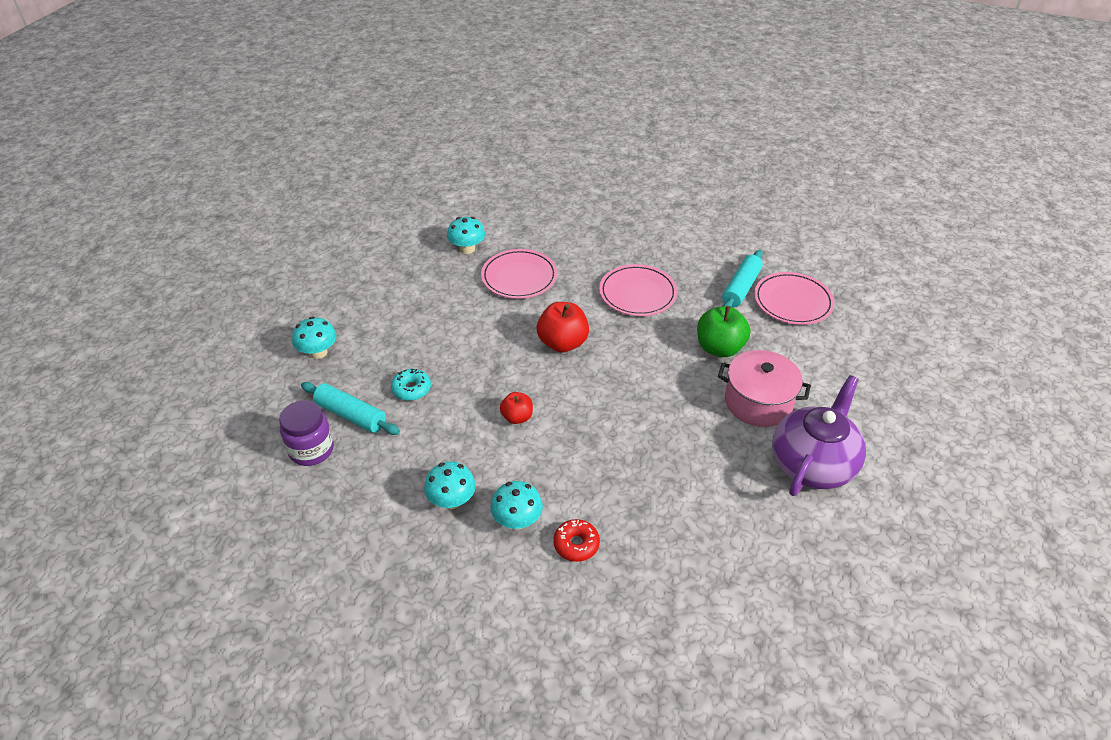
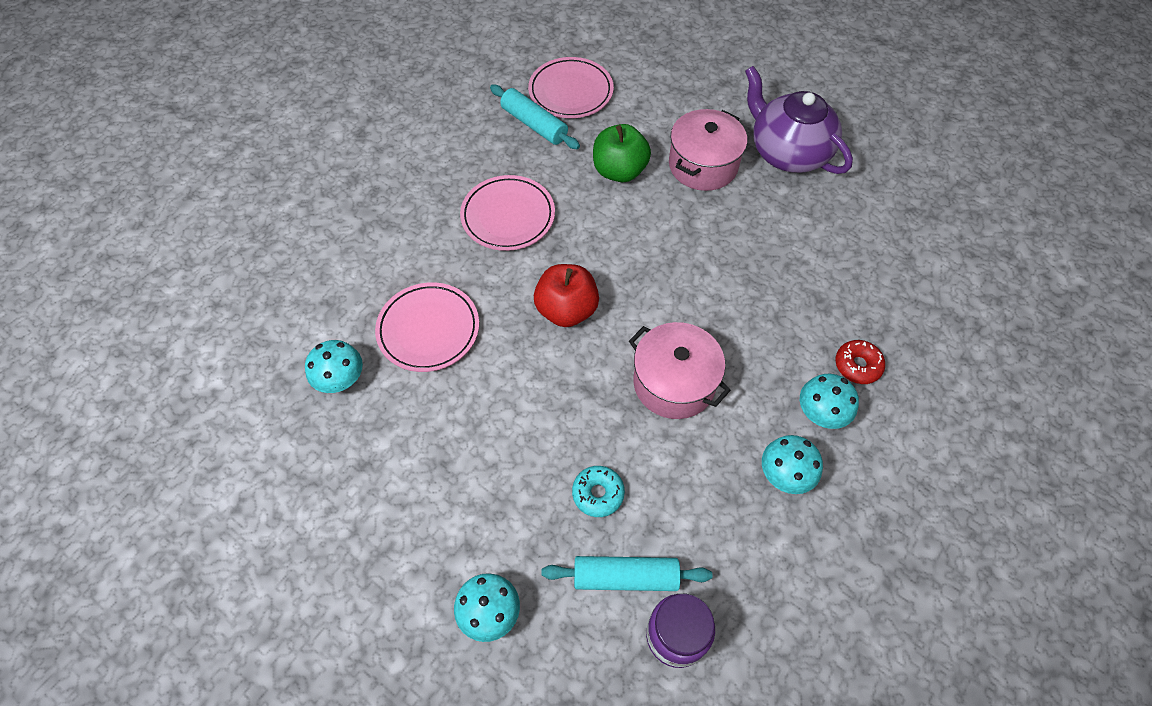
camera: 75 degrees left, 15 degrees up
turquoise rolling pin [301,382,400,435] -> turquoise rolling pin turned 45 degrees clockwise [541,556,712,591]
red apple [500,392,533,424] -> pink pot [629,322,731,419]

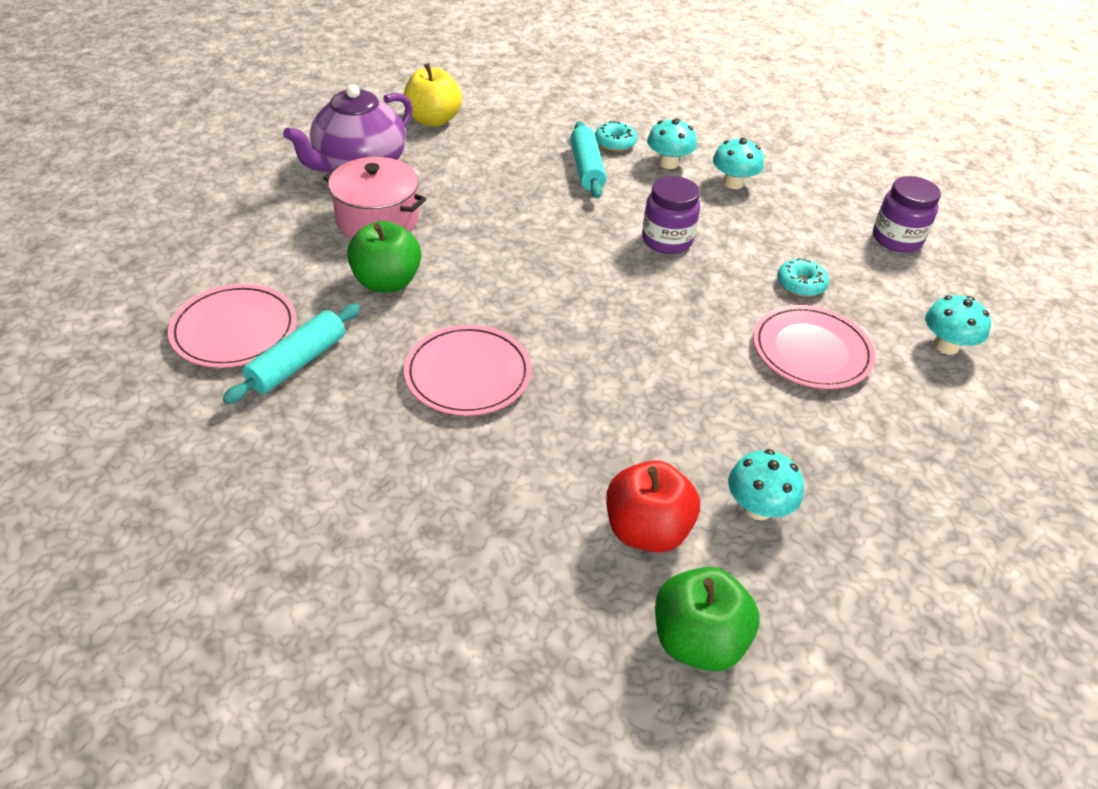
camera: 100 degrees left, 15 degrees down
pink plate [375,282,479,372] -> pink plate moved to [753,305,876,389]
red apple [534,264,599,327] -> red apple moved to [606,460,700,552]
turquoise rolling pin [541,556,712,591] -> turquoise rolling pin moved to [570,121,607,198]
pink pot [629,322,731,419] -> purple jar [642,176,700,254]
red donut [835,340,885,384] -> turquoise donut [595,121,637,152]
none -> yellow apple [404,63,462,127]
none -> green apple [655,567,760,672]

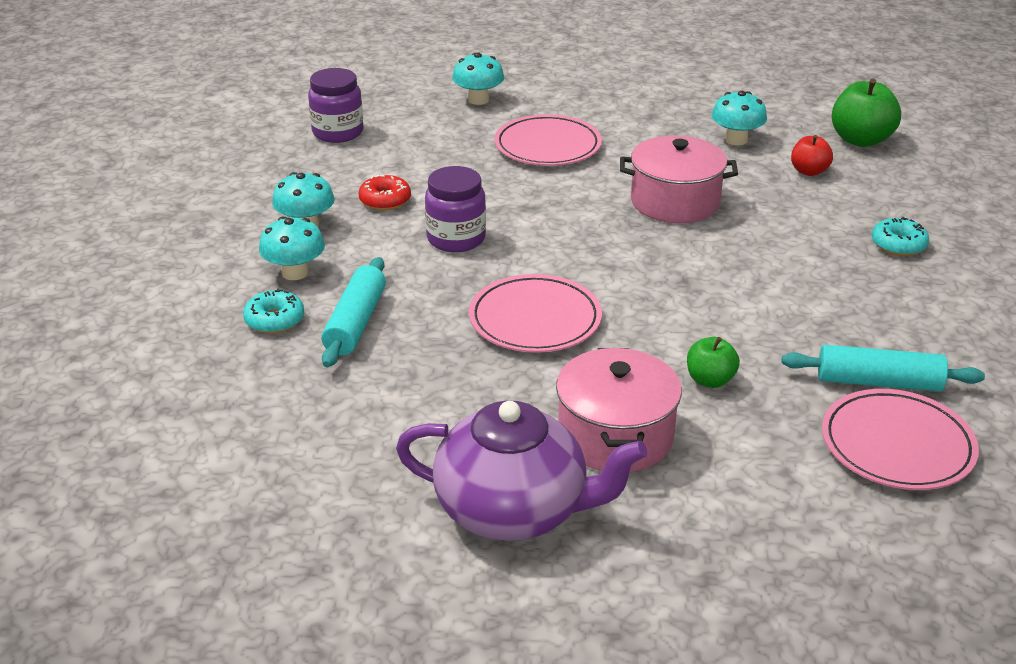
camera: 115 degrees left, 10 degrees down
green apple [347,221,421,293] -> green apple [687,337,740,388], size x0.59
yellow apple [404,63,462,127] -> none
pink plate [404,325,532,416] -> pink plate moved to [469,274,602,353]
turquoise rolling pin [570,121,607,198] -> turquoise rolling pin turned 45 degrees counterclockwise [321,257,386,367]
red apple [606,460,700,552] -> red apple [791,135,833,176], size x0.59
turquoise donut [777,258,829,297] -> turquoise donut moved to [872,217,929,256]
none -> red donut [359,175,411,210]
none -> pink pot [620,136,738,223]

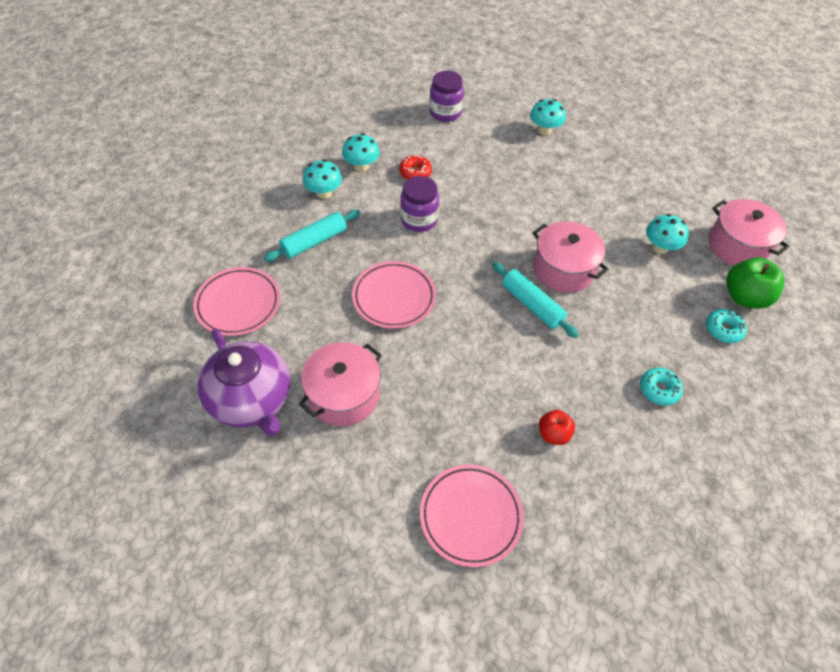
camera: 40 degrees right, 20 degrees up
turquoise donut [243,288,304,334] -> turquoise donut moved to [706,309,747,343]
pink plate [495,114,602,166] -> pink plate moved to [193,267,280,336]
green apple [687,337,740,388] -> none
turquoise rolling pin [781,345,985,392] -> turquoise rolling pin moved to [492,262,579,338]
red apple [791,135,833,176] -> red apple moved to [539,410,575,445]
none -> pink pot [708,199,789,265]

